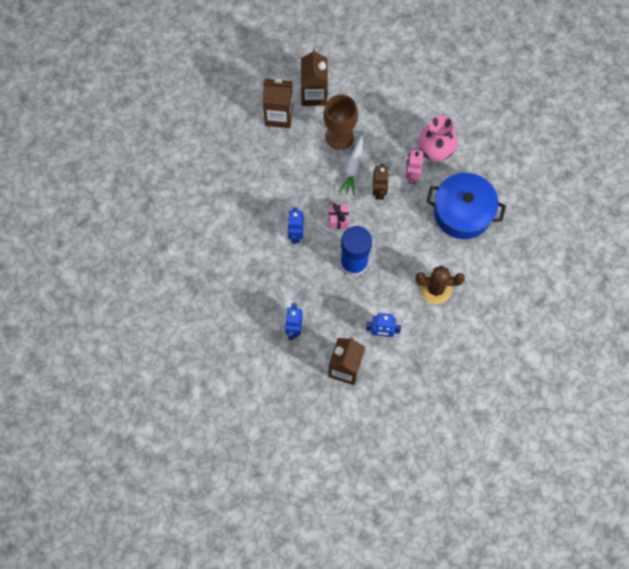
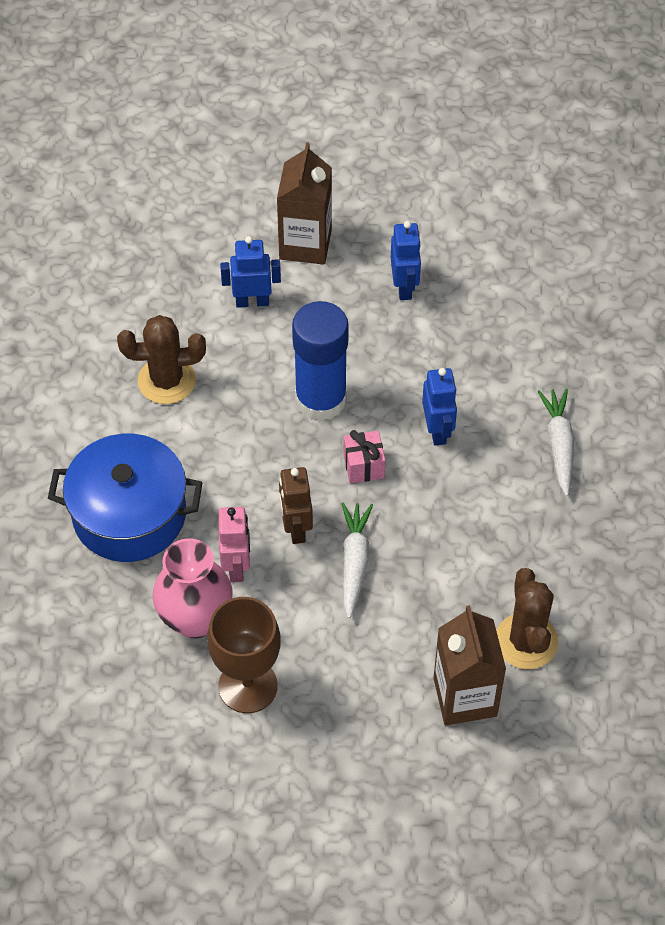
camera: 170 degrees right, 15 degrees down
brown carton [263,78,293,128] -> brown cactus [496,568,558,669]
brown goblet [323,94,358,150] -> brown goblet moved to [207,597,281,713]
none -> white carrot [537,389,574,496]

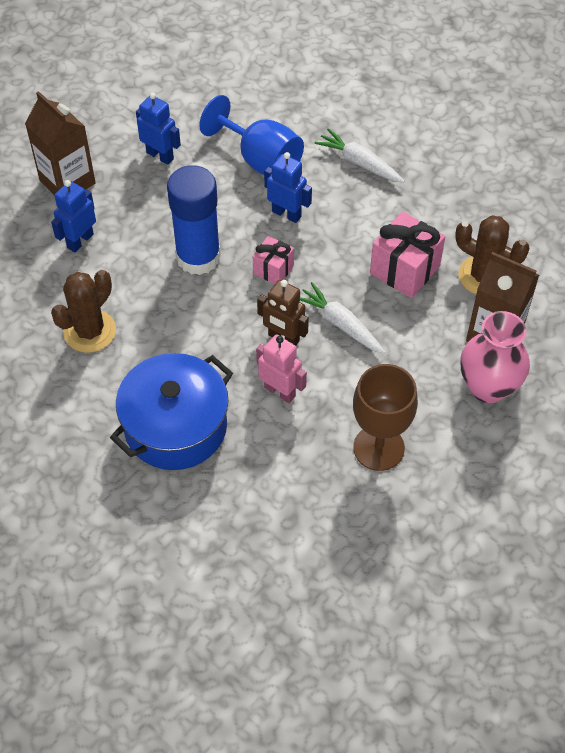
camera: 50 degrees left, 0 degrees up
pink vase [152,538,233,638] -> pink vase moved to [460,311,530,403]
none -> blue goblet [199,95,304,175]
none -> pink gift [370,211,445,298]

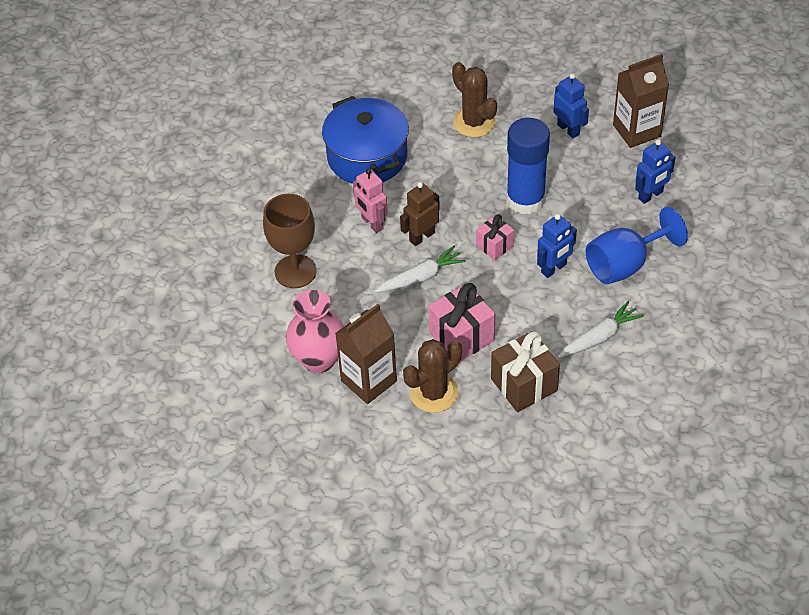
camera: 110 degrees right, 5 degrees down
pink robot [256,334,307,403] -> pink robot turned 90 degrees clockwise [353,168,388,233]
none -> brown gift [491,331,560,412]

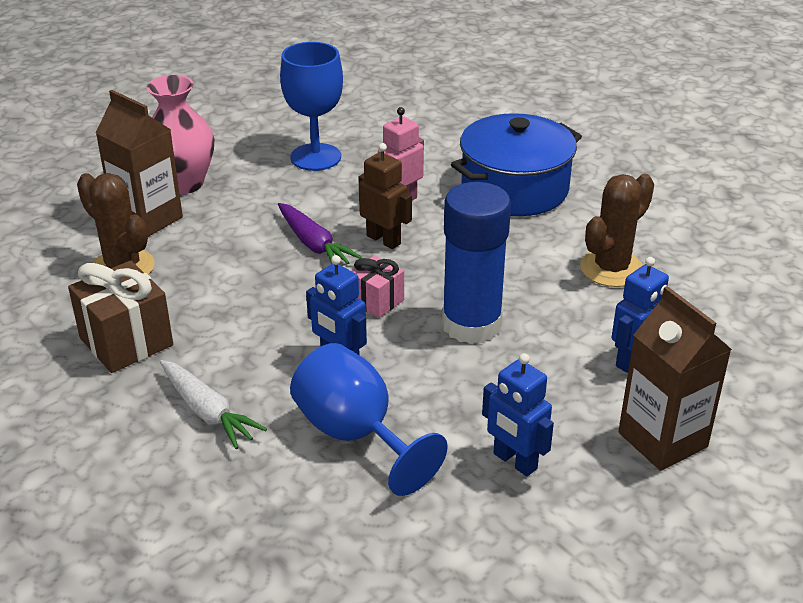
camera: 80 degrees right, 15 degrees down
brown goblet [263,194,317,288] -> blue goblet [280,42,343,171]
white carrot [375,246,466,292] -> purple carrot [278,203,362,264]
pink gift [428,283,495,361] -> none

